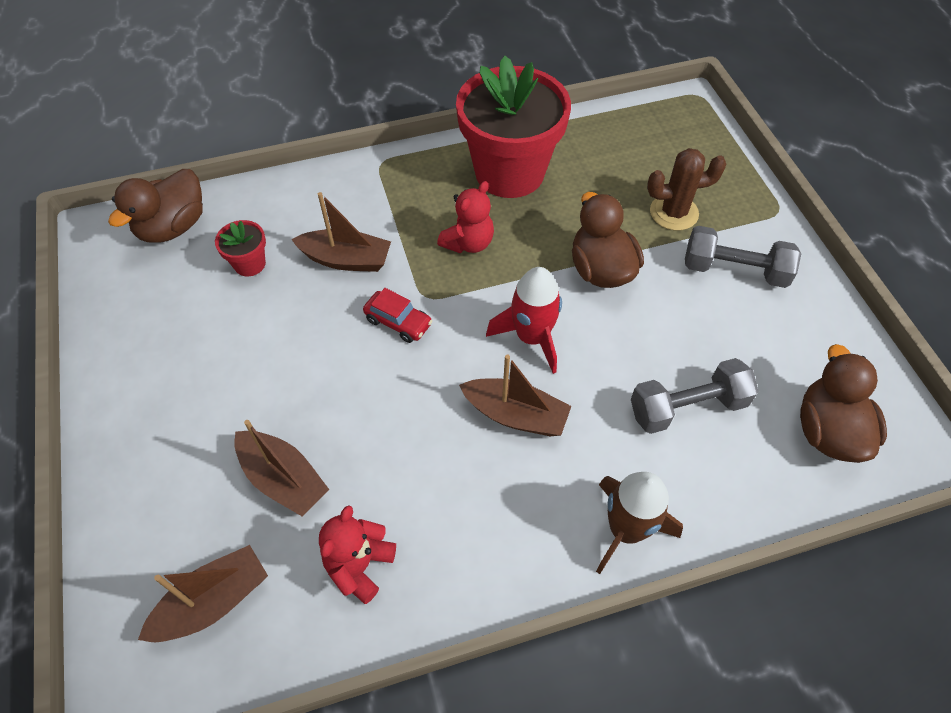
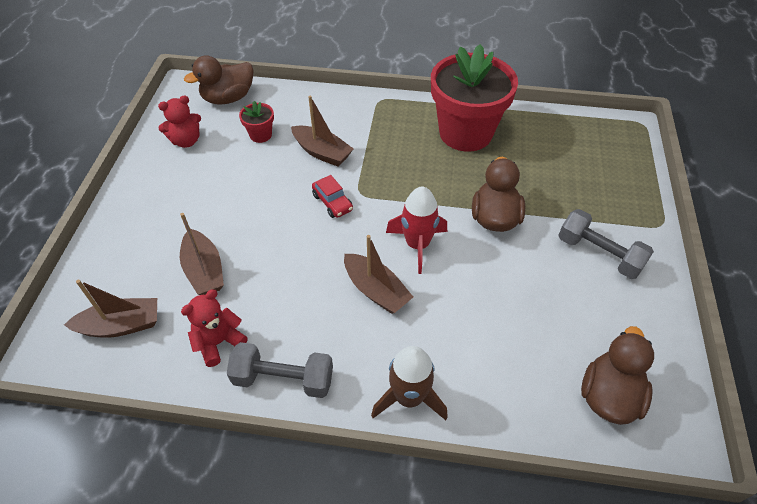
camera: 25 degrees right, 5 degrees down
red teddy bear [437,181,494,253] -> red teddy bear moved to [158,96,201,148]
grey dumbbell [631,358,759,434] -> grey dumbbell moved to [227,342,333,398]
brown cactus [647,148,727,230] -> none

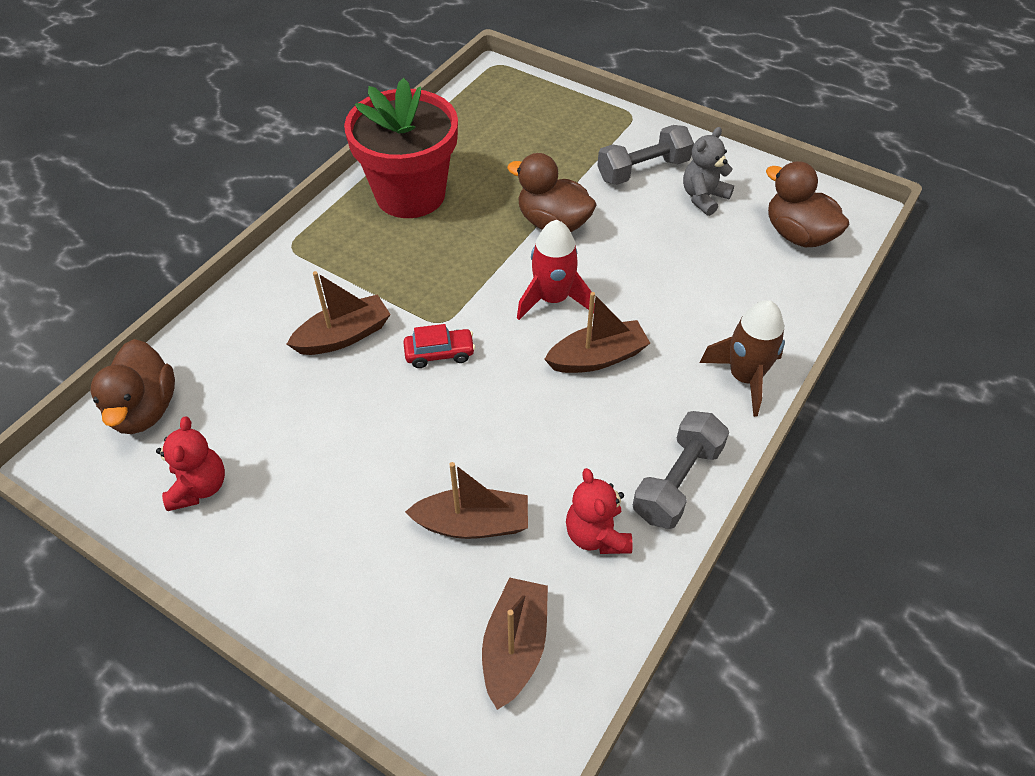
camera: 65 degrees left, 0 degrees up
red flower pot [239,101,274,143] -> none
none -> grey teddy bear [683,127,734,216]

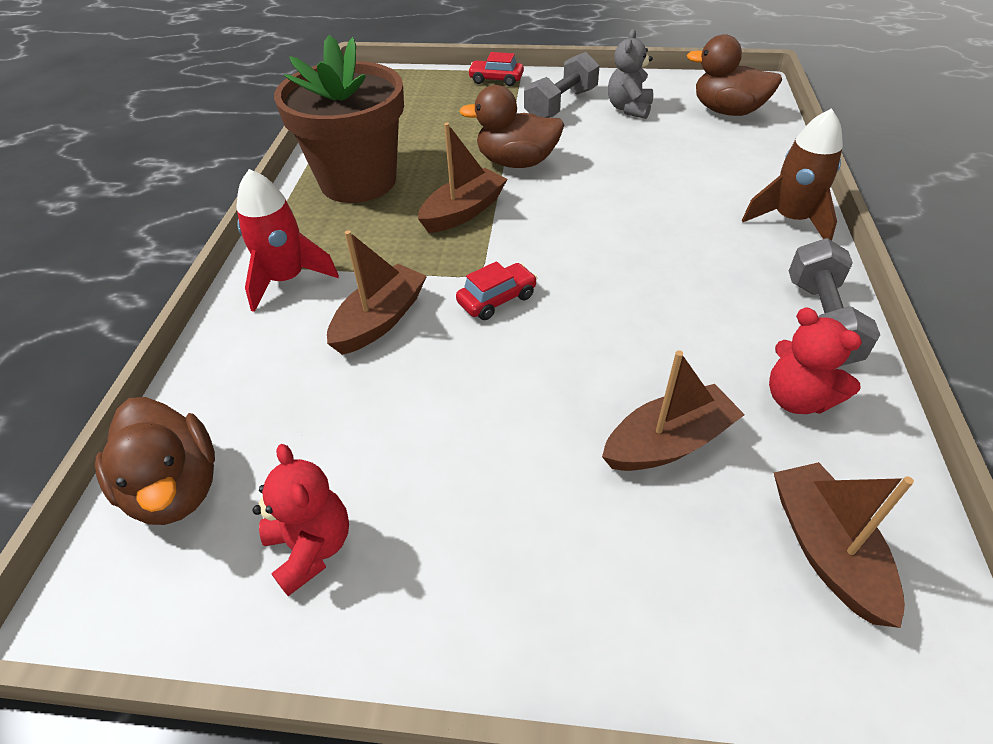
camera: 25 degrees left, 5 degrees down
red flower pot [344,78,458,218] -> brown flower pot [274,35,404,203]
red rocket [517,220,595,320] -> red rocket moved to [236,169,339,312]
brown boat [544,292,650,373] -> brown boat moved to [418,123,507,233]
none -> red car [468,52,524,86]

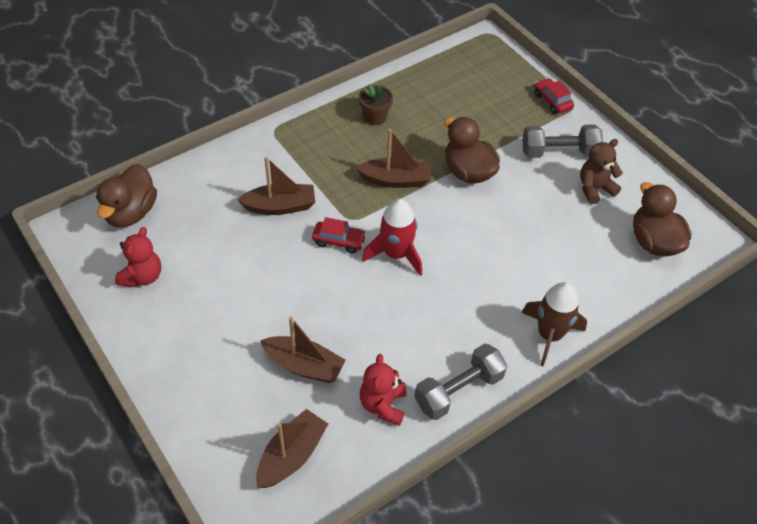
camera: 45 degrees right, 5 degrees up
red rocket [236,169,339,312] -> red rocket moved to [362,199,422,276]
brown flower pot [274,35,404,203] -> brown flower pot [359,84,393,125], size x0.41
grey teddy bear [608,29,653,119] -> brown teddy bear [580,139,623,204]

